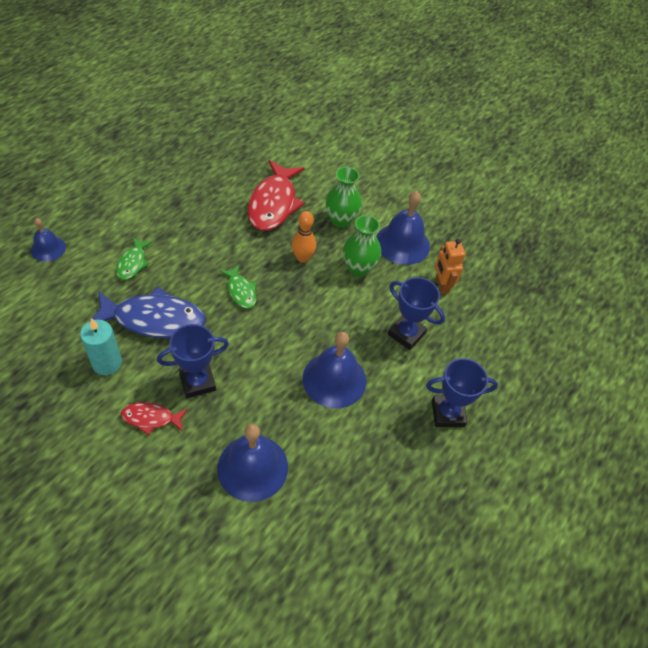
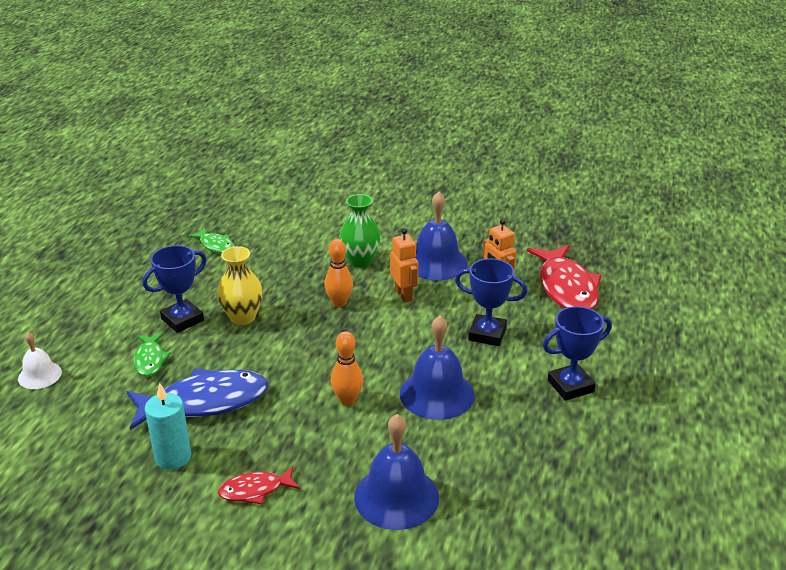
camera: 15 degrees left, 20 degrees down
blue bell [31,218,66,262] -> white bell [18,332,62,389]
blue trophy [157,324,229,398] -> blue trophy moved to [143,245,207,333]
green fish [220,265,256,309] -> green fish moved to [188,227,235,254]
red fish [248,160,305,231] -> red fish moved to [527,245,602,309]
green vase [343,215,381,277] -> orange robot [390,228,418,303]
none -> yellow vase [217,246,263,325]
none -> orange bowling pin [331,331,363,406]

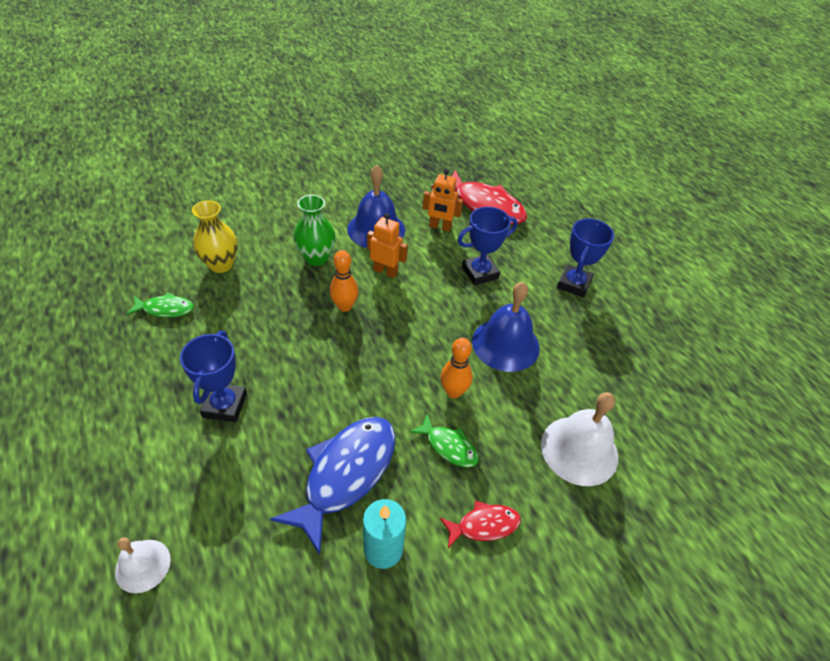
camera: 45 degrees left, 15 degrees up
green fish [134,333,171,376] -> green fish moved to [410,414,479,468]
yellow vase [217,246,263,325] -> yellow vase moved to [192,200,238,273]
red fish [218,466,300,504] -> red fish turned 135 degrees counterclockwise [440,501,521,548]
blue bell [354,414,439,530] -> white bell [541,392,618,486]

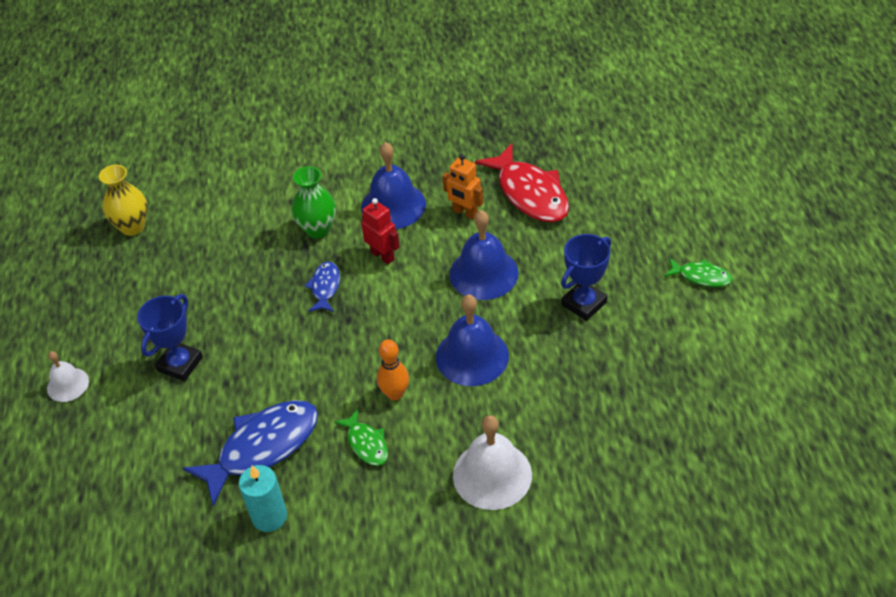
camera: 25 degrees right, 0 degrees up
white bell [115,537,171,593] -> white bell moved to [47,351,89,402]
green fish [126,292,194,318] -> green fish moved to [664,258,732,287]
yellow vase [192,200,238,273] -> yellow vase moved to [99,165,148,236]
orange bowling pin [330,250,358,312] -> blue fish [305,261,340,312]
orange robot [367,213,408,278] -> red robot [361,198,400,264]
red fish [440,501,521,548] -> none
blue trophy [458,207,518,285] -> blue bell [450,210,518,300]

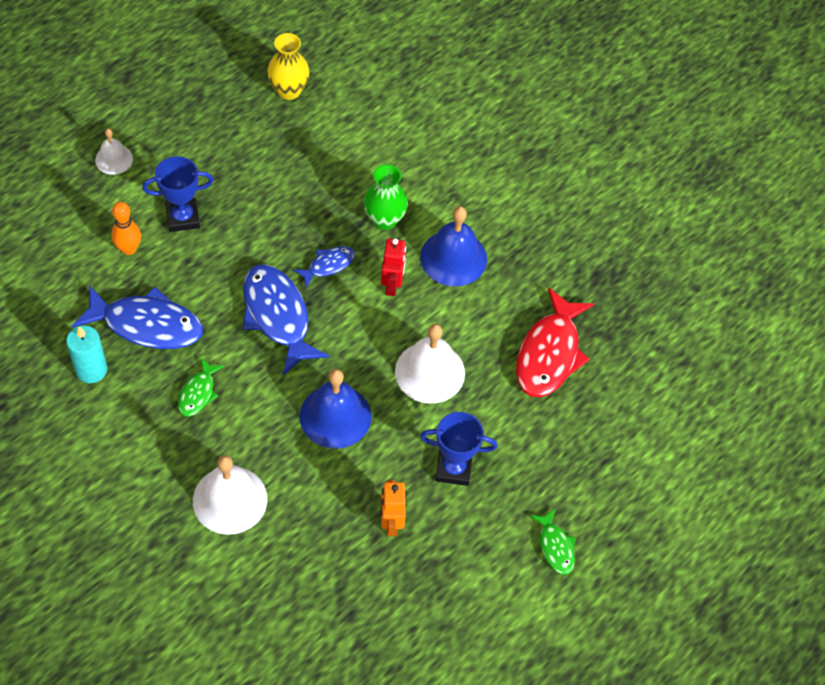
camera: 45 degrees right, 10 degrees up
orange bowling pin [377,339,409,401] -> orange bowling pin moved to [111,202,141,255]
orange robot [442,154,483,220] -> orange robot moved to [381,480,406,536]
blue bell [450,210,518,300] -> white bell [395,324,465,404]
none -> blue fish [243,264,329,375]

